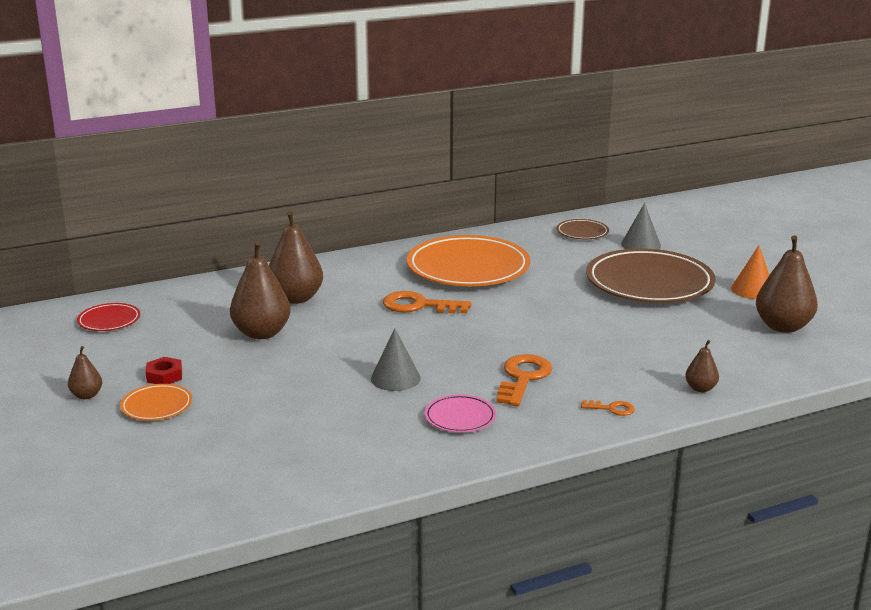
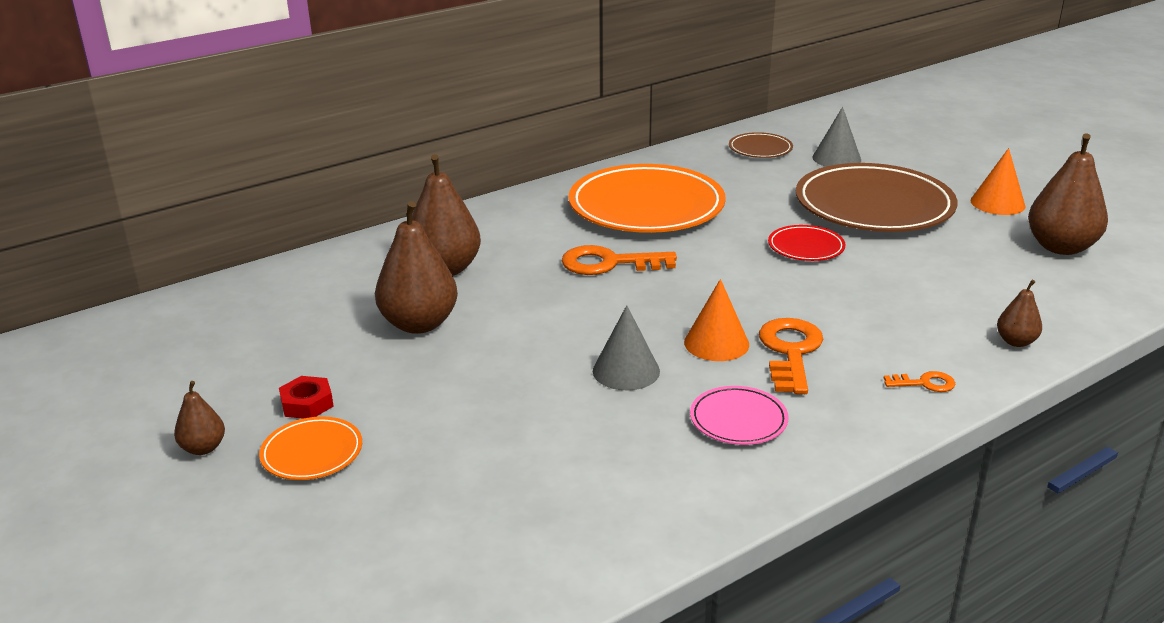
camera: 10 degrees left, 5 degrees up
red plate [77,303,140,331] -> red plate moved to [768,225,846,261]
none -> orange cone [684,279,749,361]

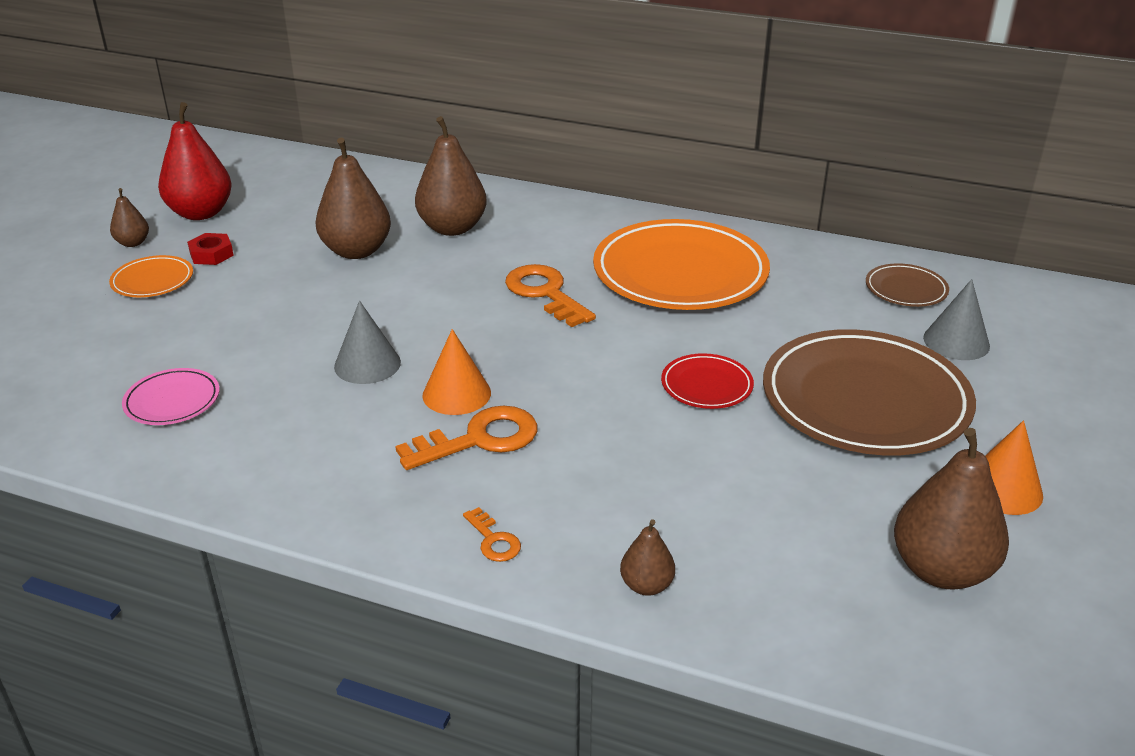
camera: 55 degrees right, 5 degrees up
pink plate [690,386,789,445] -> pink plate moved to [122,368,220,425]
none -> red pear [158,102,232,220]

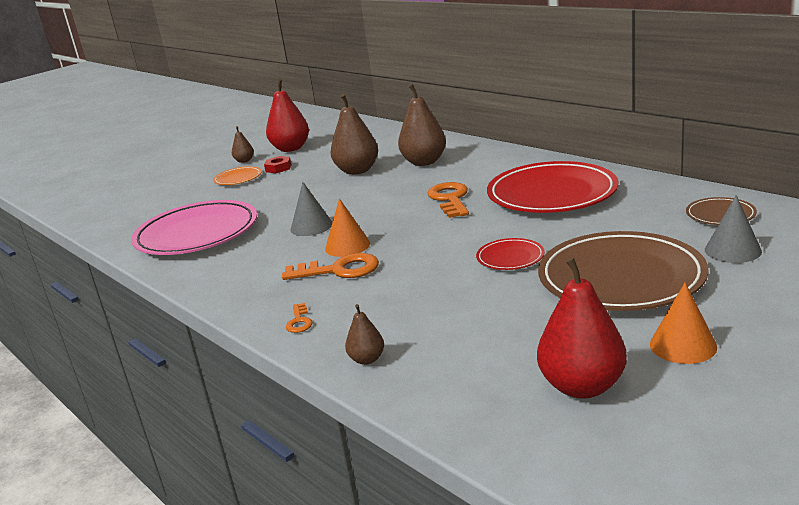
camera: 30 degrees right, 10 degrees down
pink plate [122,368,220,425] -> pink plate [131,200,257,255], size x2.21
orange plate [593,219,770,310] -> red plate [487,161,618,213]
brown pear [894,428,1009,590] -> red pear [537,257,627,399]

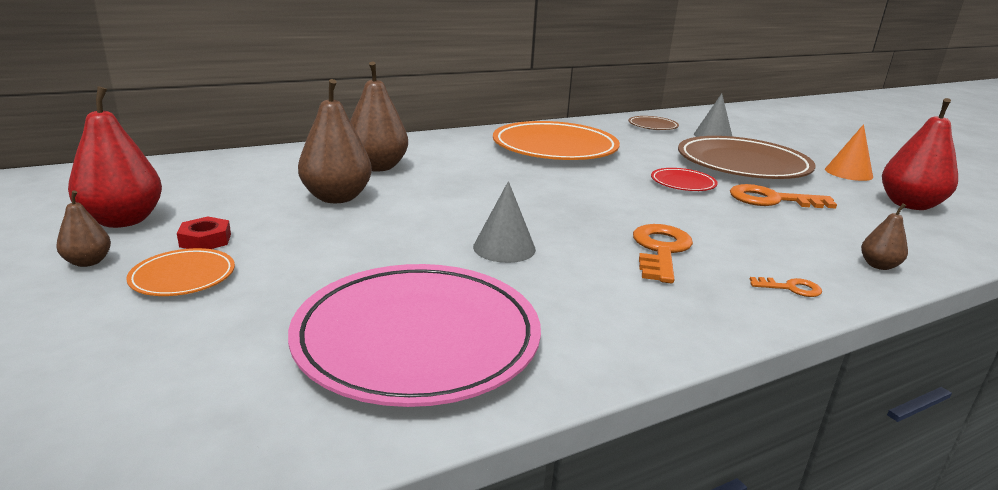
camera: 80 degrees left, 0 degrees up
orange cone [325,198,370,257] -> none
orange key [427,182,469,218] -> orange key moved to [730,184,837,209]
red plate [487,161,618,213] -> orange plate [493,121,620,160]

